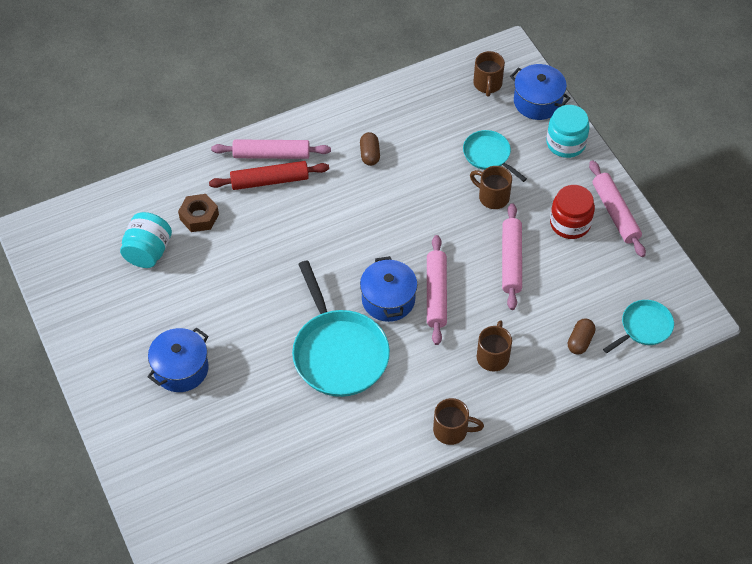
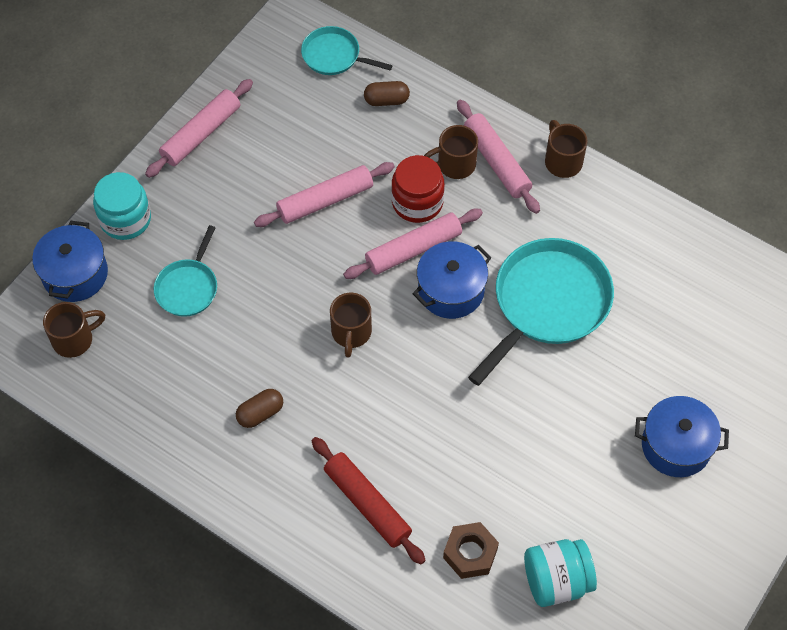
camera: 120 degrees left, 5 degrees up
pink rolling pin [211,139,331,159] -> pink rolling pin moved to [457,100,540,214]
brown mug [470,166,512,209] -> brown mug moved to [330,293,372,358]
red jar [550,185,595,239] -> red jar moved to [391,155,445,223]

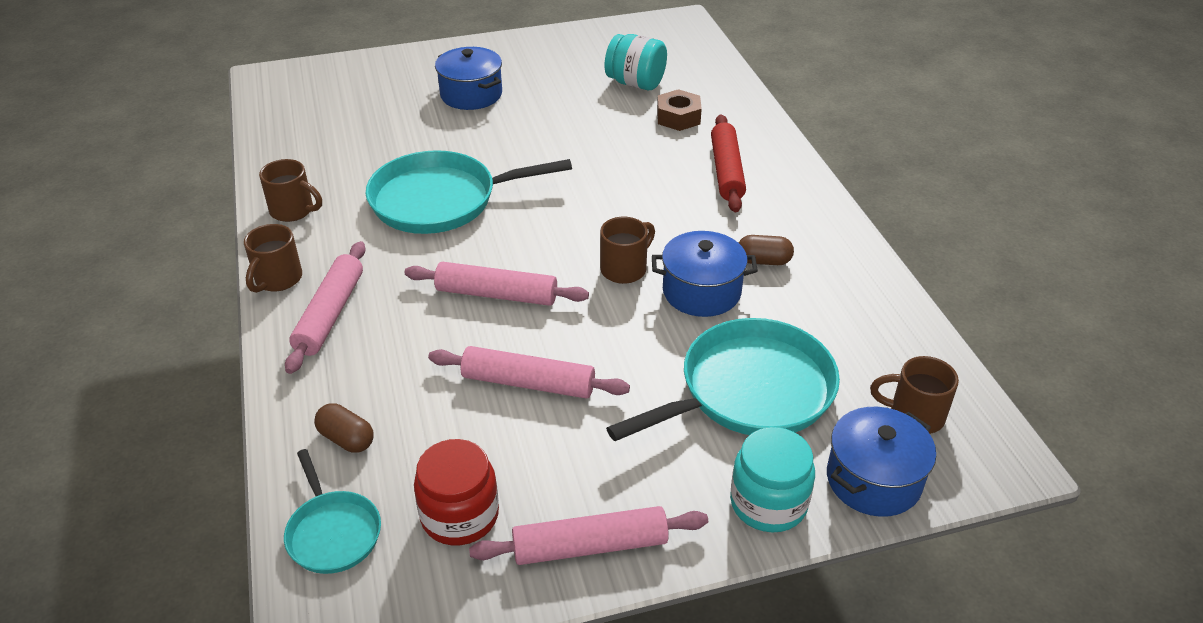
camera: 140 degrees left, 20 degrees down
turquoise pan [154,225,217,317] -> turquoise pan [606,318,840,441], size x1.85
red jar [391,155,445,223] -> red jar moved to [414,439,499,545]
blue pot [413,241,492,319] -> blue pot moved to [652,231,758,317]
brown mug [424,125,478,179] -> brown mug moved to [259,159,322,222]

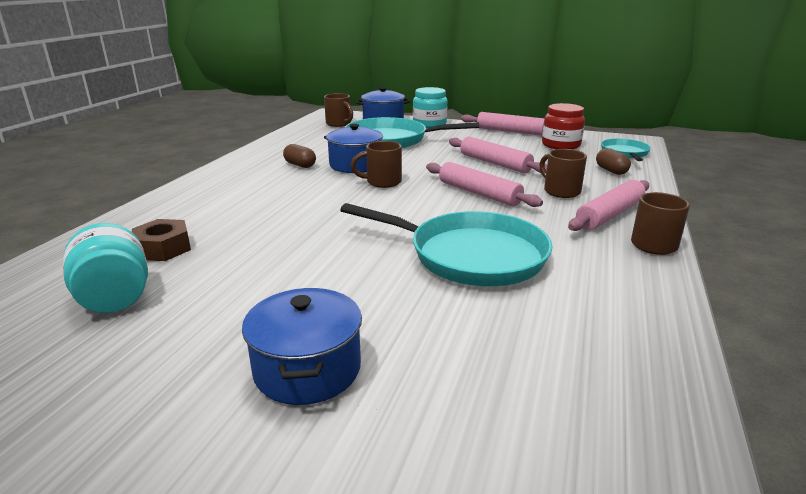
camera: 145 degrees left, 15 degrees down
brown mug [259,159,322,222] -> brown mug moved to [540,149,587,198]
red rolling pin [711,115,746,212] -> none

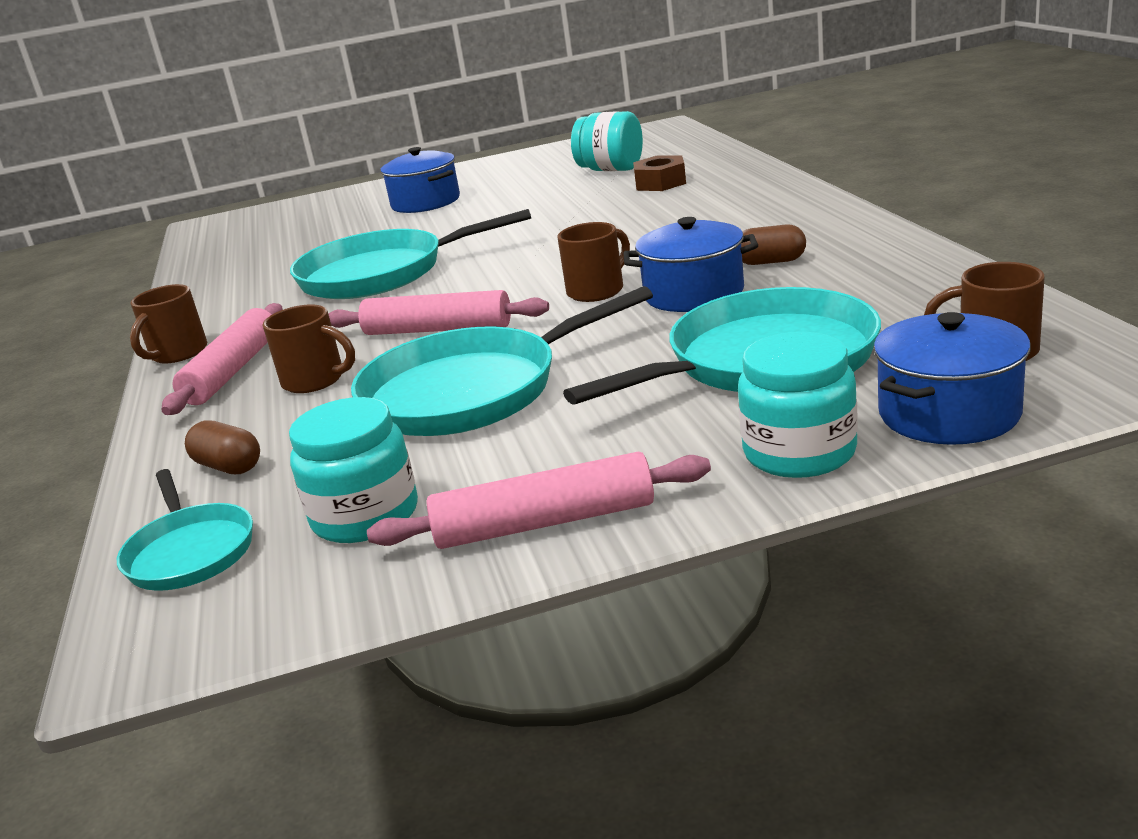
camera: 150 degrees right, 0 degrees up
pink rolling pin [449,136,547,173] -> turquoise pan [351,286,653,436]
red jar [542,103,585,149] -> turquoise jar [289,397,418,543]

